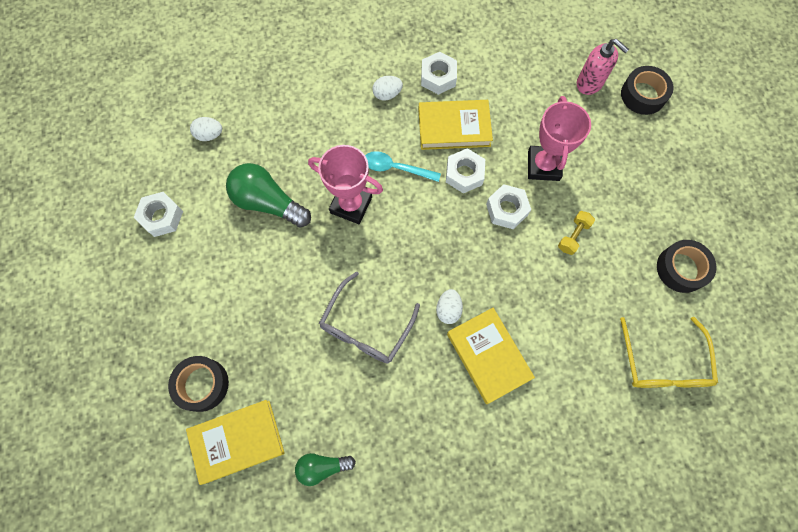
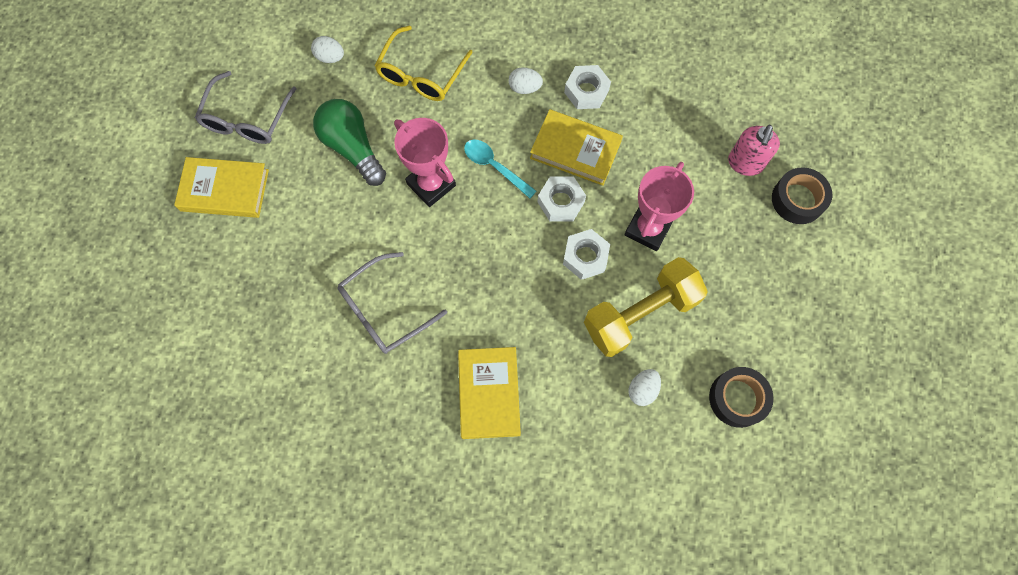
camera: 25 degrees right, 0 degrees up
white nut [133,192,183,237] -> grey glasses [195,71,296,144]
black tape [168,356,229,412] -> none
yellow book [186,400,285,485] -> yellow book moved to [174,157,269,218]
green light bulb [295,453,356,486] -> none
white egg [436,289,463,324] -> white egg moved to [628,369,661,406]
yellow dumbbell [558,211,595,255] -> yellow dumbbell [584,257,708,357], size x2.36
pink soap dispenser [577,39,629,95] -> pink soap dispenser turned 45 degrees clockwise [728,125,780,176]
yellow glasses [620,317,718,388] -> yellow glasses moved to [374,25,473,101]

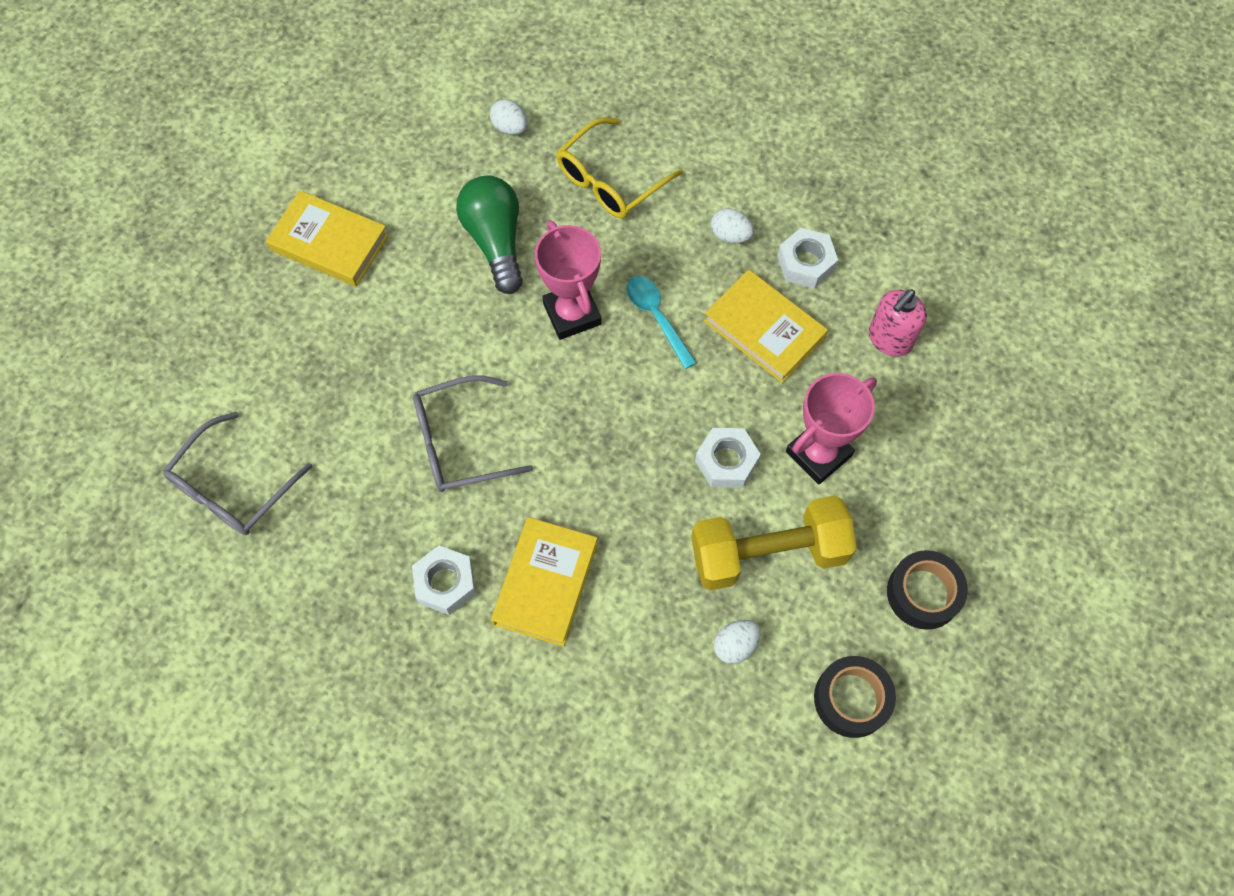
camera: 20 degrees right, 5 degrees down
grey glasses [195,71,296,144] -> grey glasses moved to [163,412,312,535]
white nut [538,176,586,221] -> white nut moved to [412,546,476,615]
pink soap dispenser [728,125,780,176] -> pink soap dispenser moved to [869,289,927,357]
black tape [772,167,832,224] -> black tape moved to [887,550,968,630]

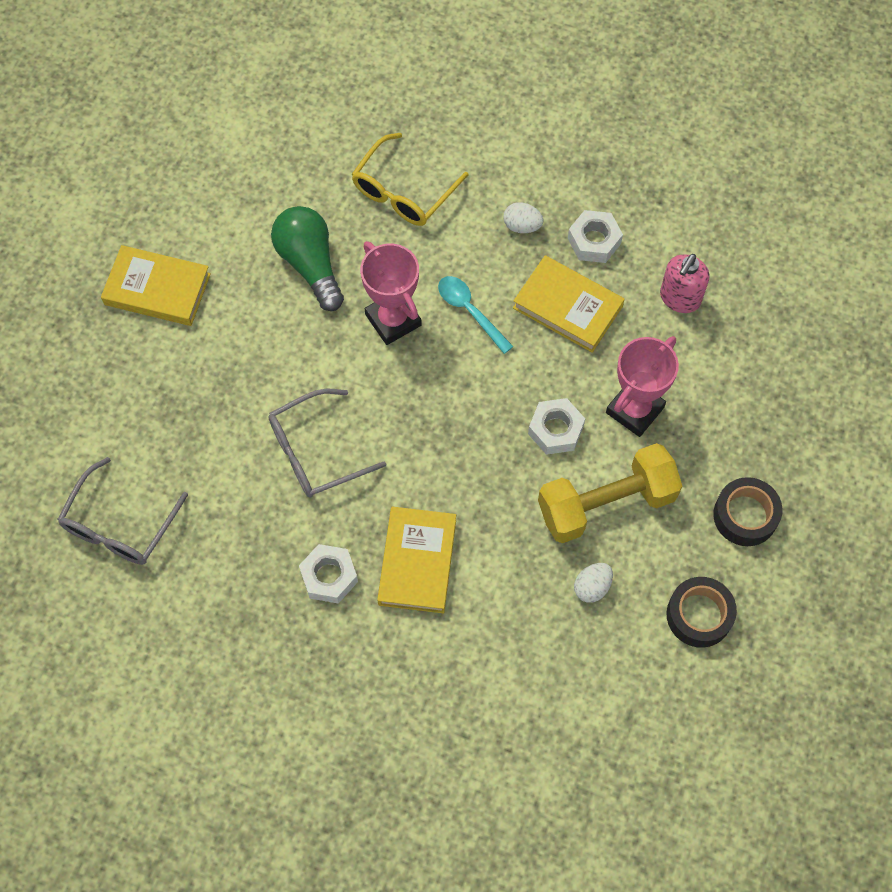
camera: 10 degrees left, 0 degrees up
white egg [490,99,528,135] -> none

